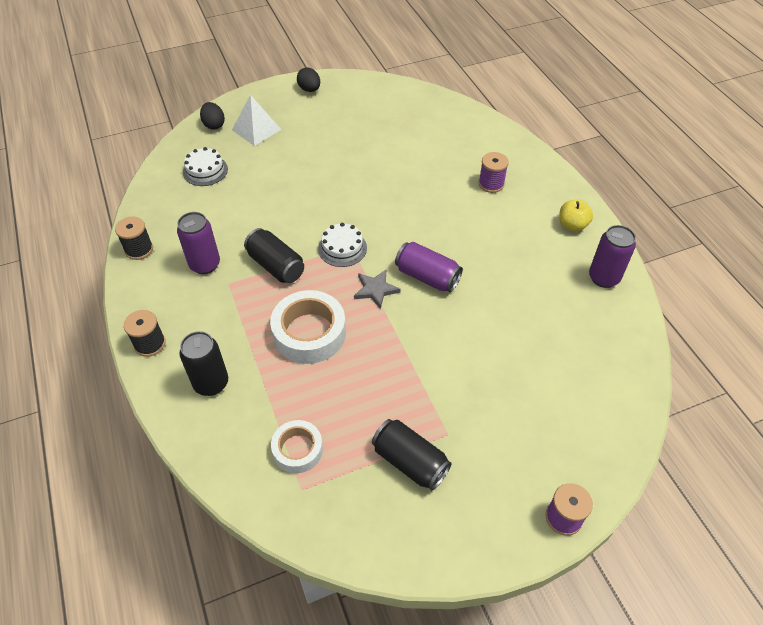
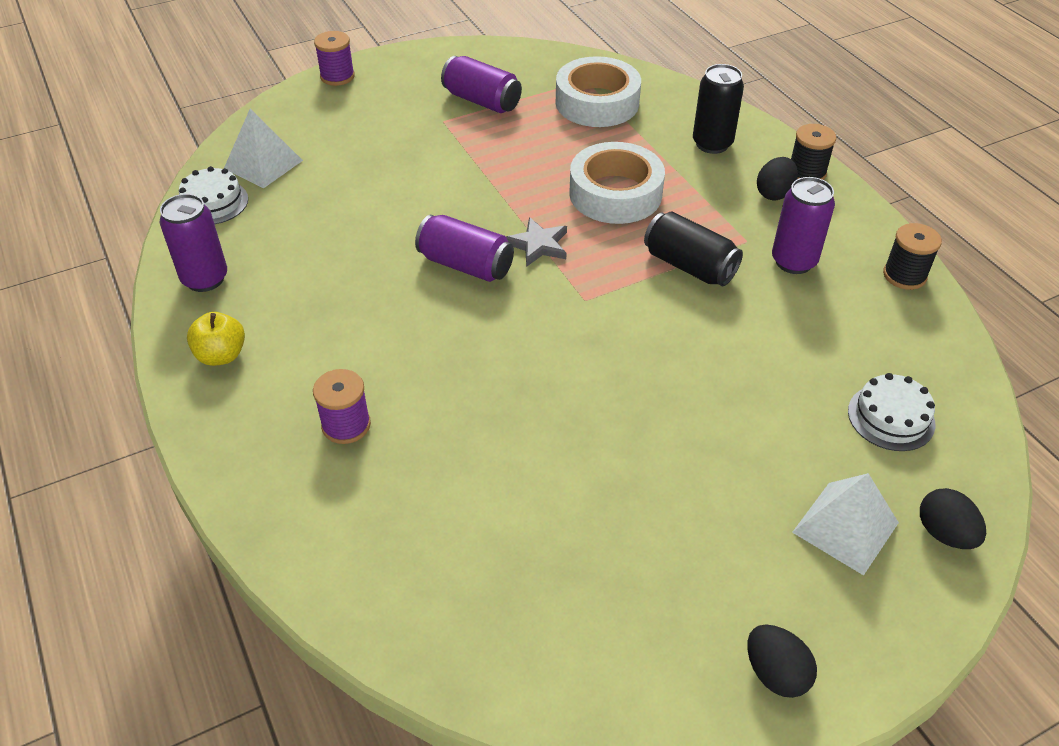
camera: 175 degrees right, 5 degrees down
white tape [271,420,323,473] -> white tape [556,56,641,127], size x1.63
white cake [318,223,367,267] -> white cake moved to [179,166,248,224]
black can [372,419,452,490] -> purple can [441,56,522,113]
none -> white pyramid [224,109,303,189]
none -> black egg [757,157,798,200]

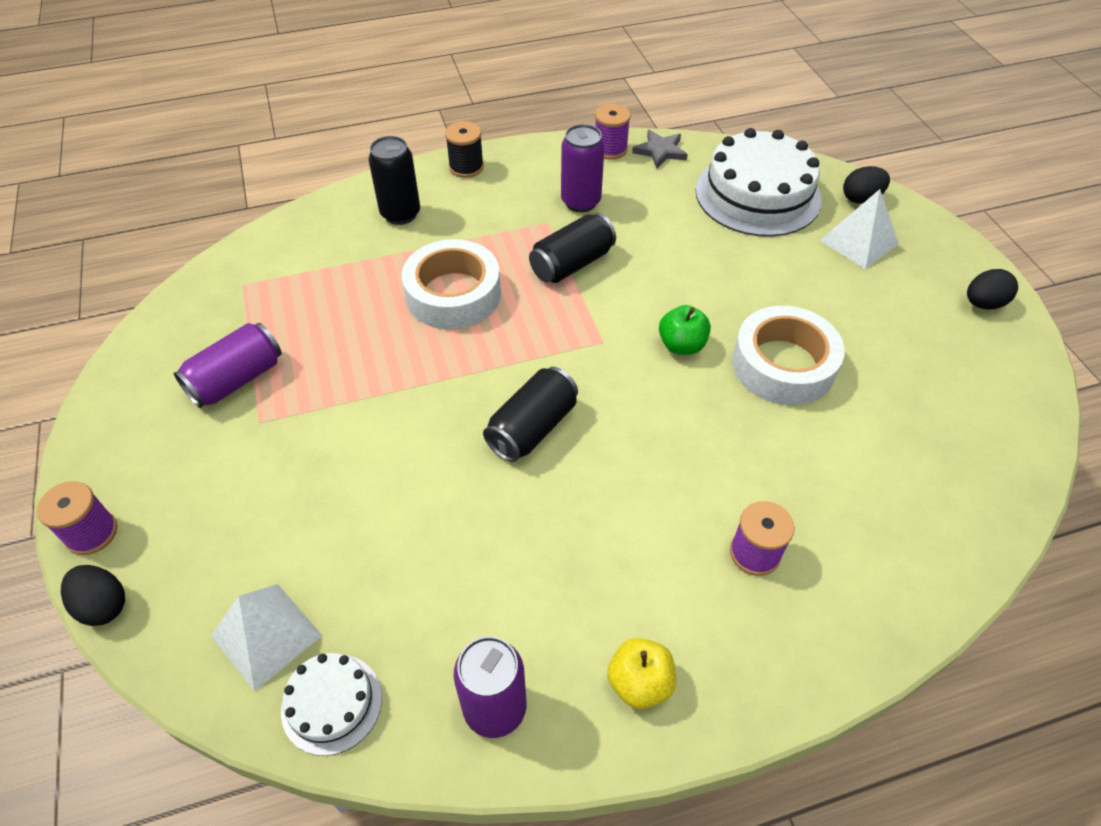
camera: 80 degrees left, 5 degrees up
purple can [415,215,514,282] -> black can [483,367,578,462]
grey star [506,217,567,267] -> grey star moved to [632,130,688,168]
white tape [556,56,641,127] -> white tape moved to [732,306,845,405]
black egg [757,157,798,200] -> black egg moved to [61,565,125,626]
white cake [848,373,935,451] -> white cake [696,128,822,237], size x1.98
black spool [883,223,942,290] -> purple spool [595,104,631,160]
none -> green apple [659,305,711,355]

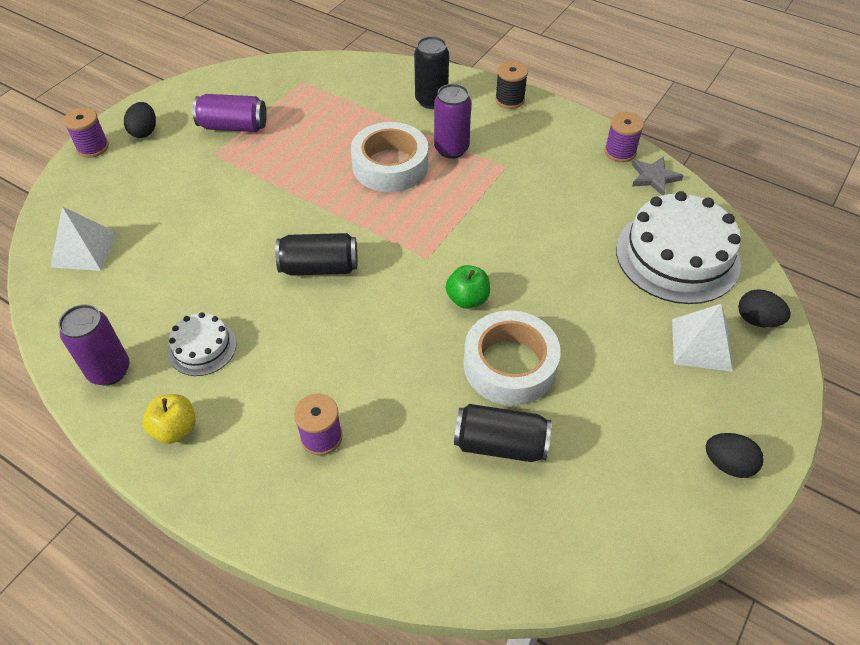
camera: 50 degrees right, 0 degrees up
black egg [61,565,125,626] -> black egg moved to [124,102,156,138]
white cake [281,653,382,756] -> white cake moved to [168,312,237,376]
black can [529,213,616,283] -> black can moved to [454,404,551,462]
purple can [561,124,605,212] -> purple can moved to [434,84,471,159]

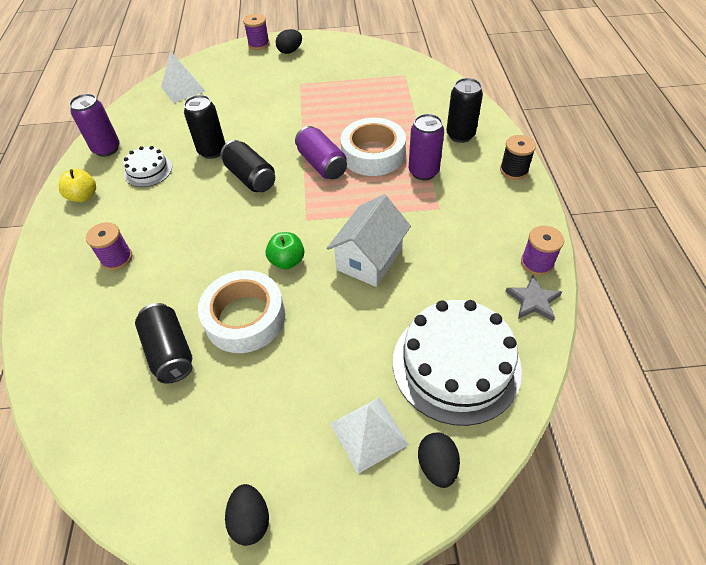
camera: 55 degrees right, 0 degrees up
purple can [192,94,267,132] -> purple can moved to [295,126,347,179]
none -> black can [184,95,225,159]
none -> white house [327,194,411,287]

